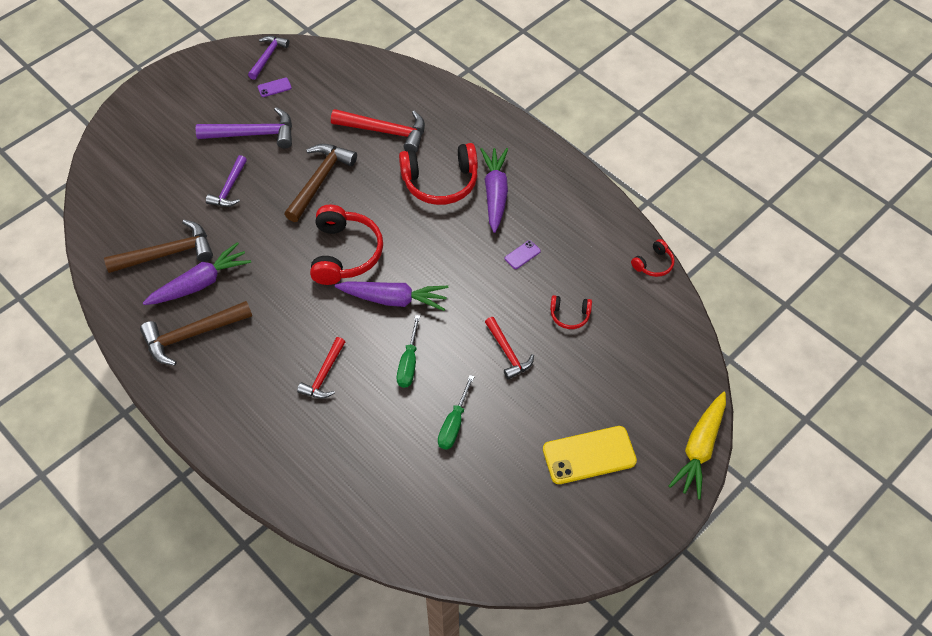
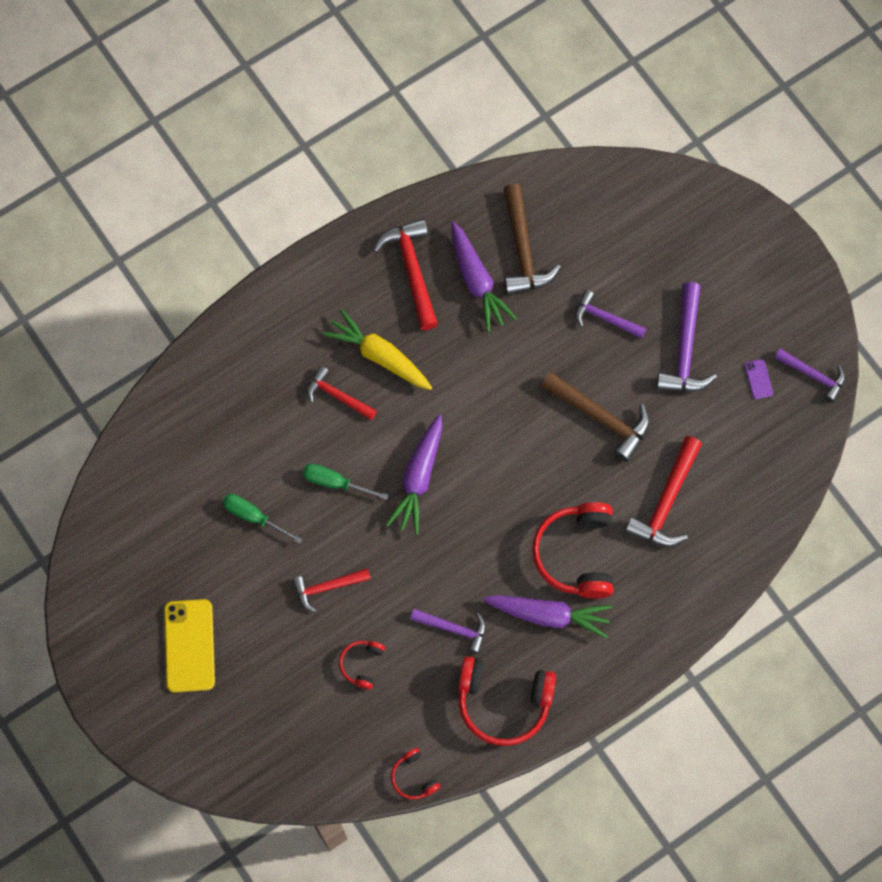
camera: 100 degrees right, 15 degrees up
brown hammer [140,301,252,366] -> red hammer [373,219,438,330]
red headphones [310,205,383,285] -> red headphones moved to [458,656,556,746]
purple phone [505,240,541,269] -> purple hammer [410,609,486,654]
yellow carrot [669,392,726,499] -> yellow carrot moved to [322,309,432,390]

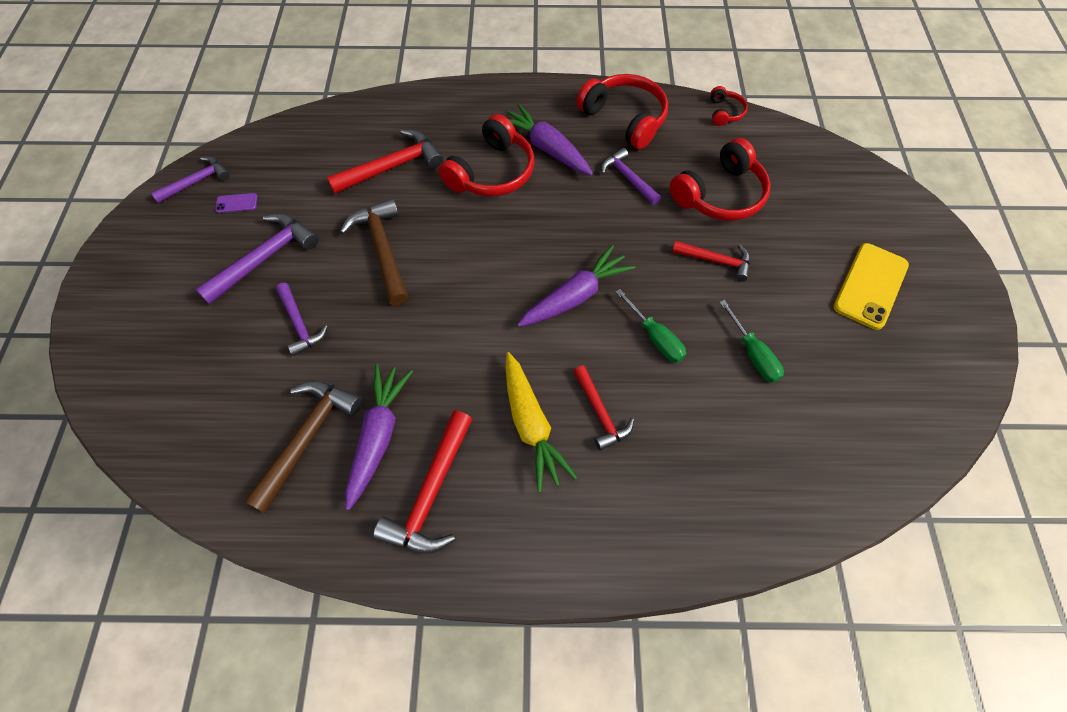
camera: 145 degrees left, 10 degrees down
red headphones [339,641,385,690] -> red headphones [670,138,771,221], size x2.03
purple phone [745,359,773,399] -> purple phone turned 60 degrees clockwise [215,193,257,213]
purple hammer [774,348,845,403] -> purple hammer turned 75 degrees clockwise [151,156,229,203]

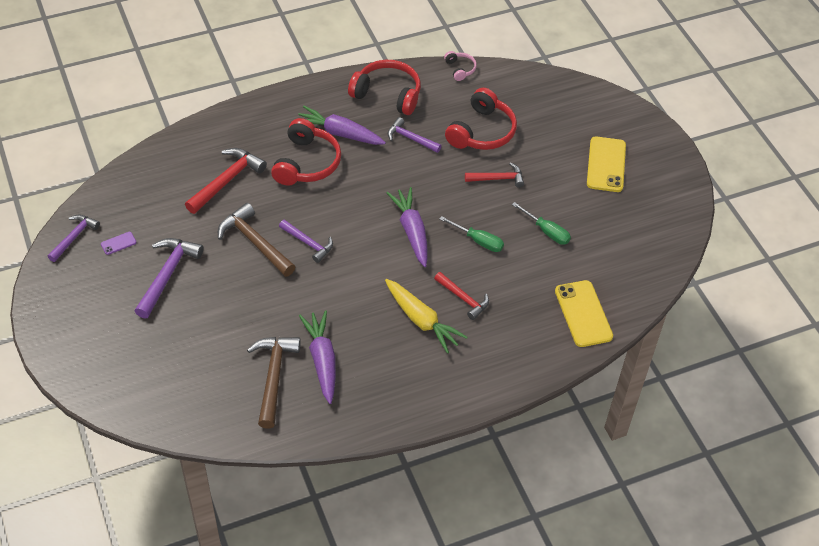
camera: 25 degrees left, 10 degrees down
purple hammer [276,283,328,356] -> purple hammer moved to [279,219,333,263]
red hammer [373,411,472,554] -> none
purple carrot [517,245,635,327] -> purple carrot turned 45 degrees counterclockwise [386,187,428,267]
red headphones [710,86,748,126] -> pink headphones [444,51,477,81]
none -> yellow phone [555,280,613,347]

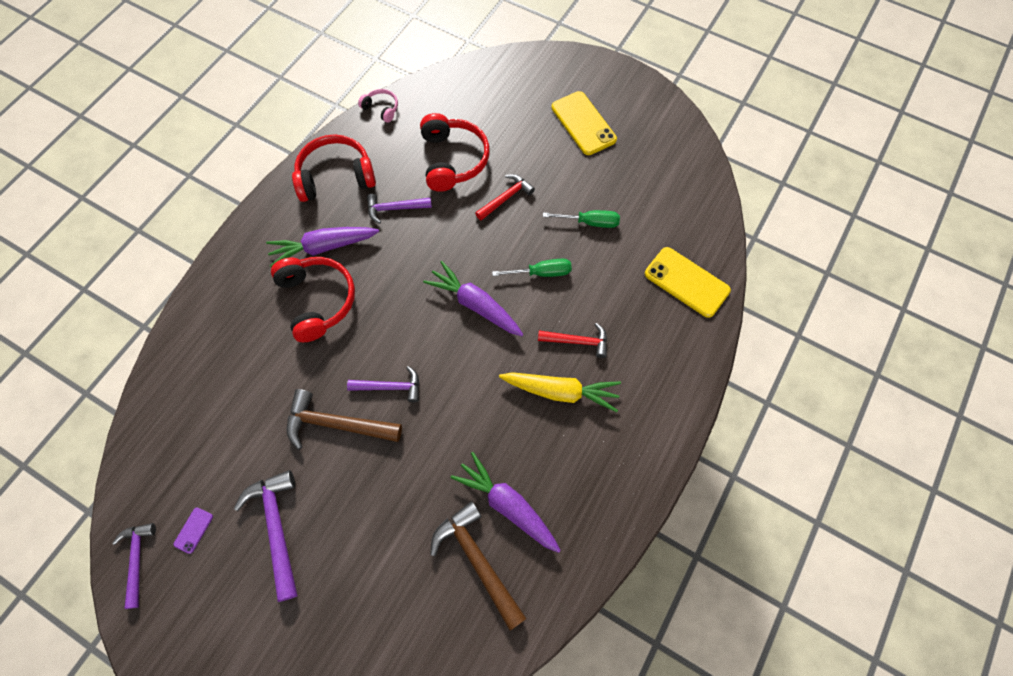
camera: 35 degrees left, 15 degrees up
red hammer [185,148,267,214] -> none

